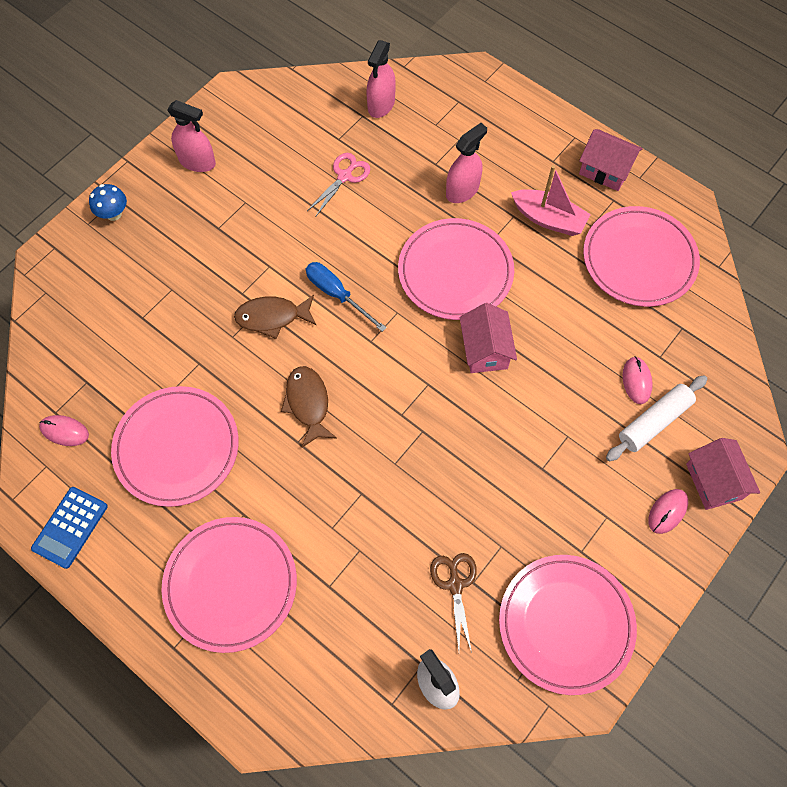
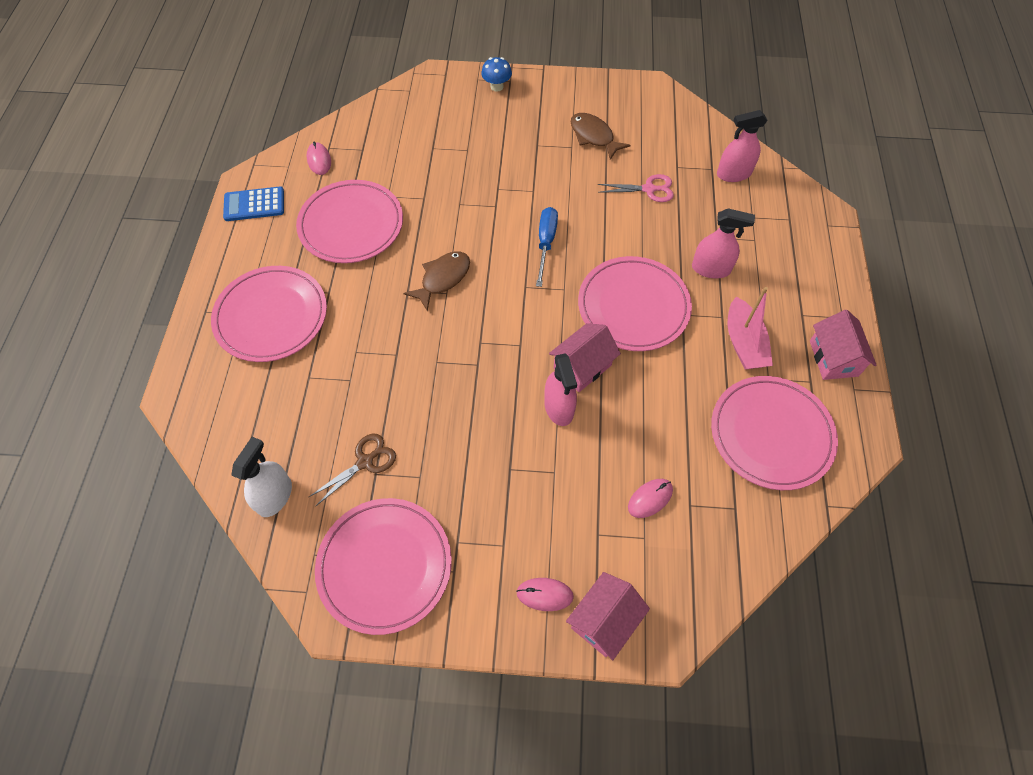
camera: 55 degrees right, 5 degrees down
pink spray bottle [167,100,216,172] -> pink spray bottle moved to [544,353,577,426]
brown fish [234,295,317,339] -> brown fish moved to [571,113,631,160]
white rolling pin [606,375,707,461] -> none

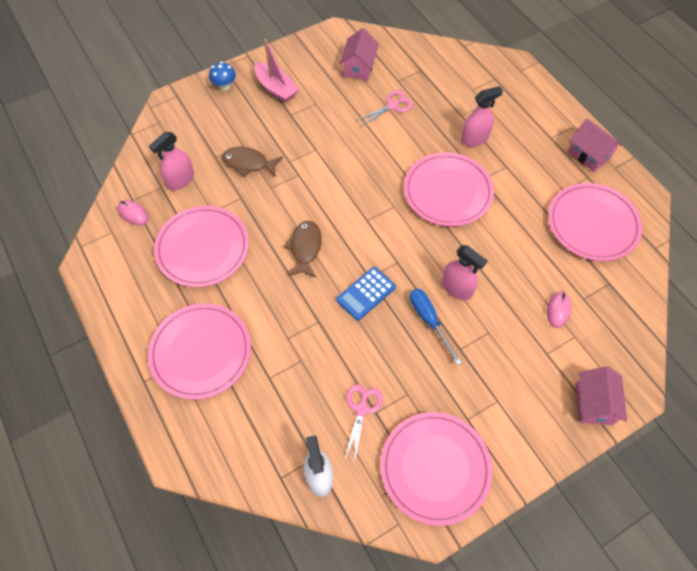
camera: 35 degrees left, 0 degrees up
blue calculator [223,186,284,221] -> blue calculator moved to [336,267,396,321]
brown scissors [309,434,396,507] -> pink scissors [344,384,383,461]
pink mouse [516,578,574,611] -> none
blue screwdriver [536,207,558,287] -> blue screwdriver moved to [410,289,462,365]
pink house [549,323,621,392] -> pink house moved to [339,28,379,81]
brown fish [571,113,631,160] -> brown fish moved to [222,147,283,177]
pink spray bottle [717,110,768,182] -> pink spray bottle moved to [149,132,194,190]
pink boat [728,287,773,369] -> pink boat moved to [254,39,299,103]

